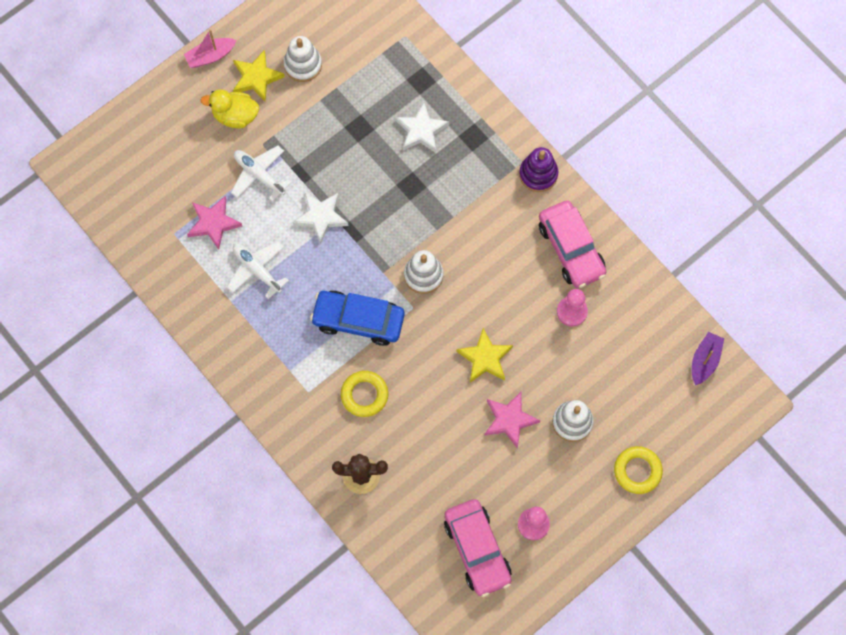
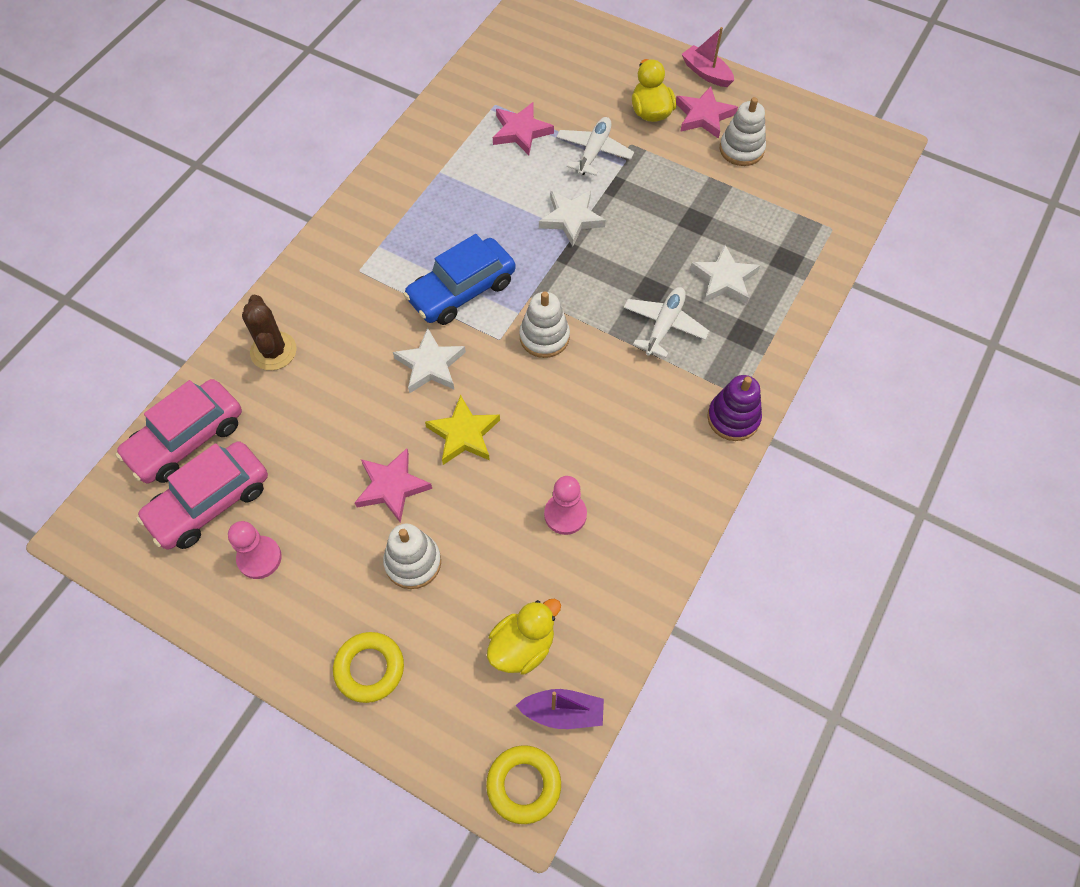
camera: 70 degrees right, 10 degrees down
white plane [227,241,289,299] -> white plane moved to [624,287,709,358]
yellow star [233,50,285,102] -> pink star [676,86,738,139]
blue car [310,291,405,346] -> blue car turned 120 degrees counterclockwise [403,234,516,325]
yellow ring [341,371,388,417] -> yellow ring moved to [486,745,561,824]
pink car [539,200,606,288] -> pink car moved to [116,379,242,484]
none -> white star [393,328,466,394]
none -> yellow duck [487,599,561,674]

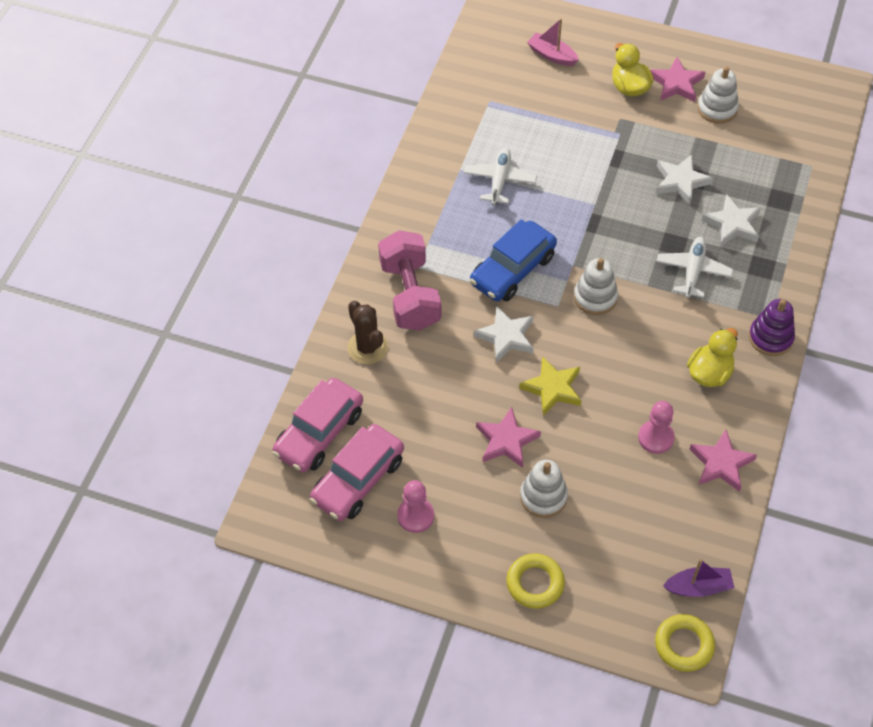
camera: 10 degrees left, 5 degrees down
yellow duck [487,599,561,674] -> yellow duck moved to [687,328,738,387]
pink star [493,102,554,155] -> pink star moved to [690,430,757,492]
white star [539,190,606,246] -> white star moved to [656,155,713,205]
white plane [556,117,634,176] -> white plane moved to [464,148,537,205]
pink boat [682,27,734,87] -> pink boat moved to [527,18,579,66]
none -> pink dumbbell [378,230,441,331]

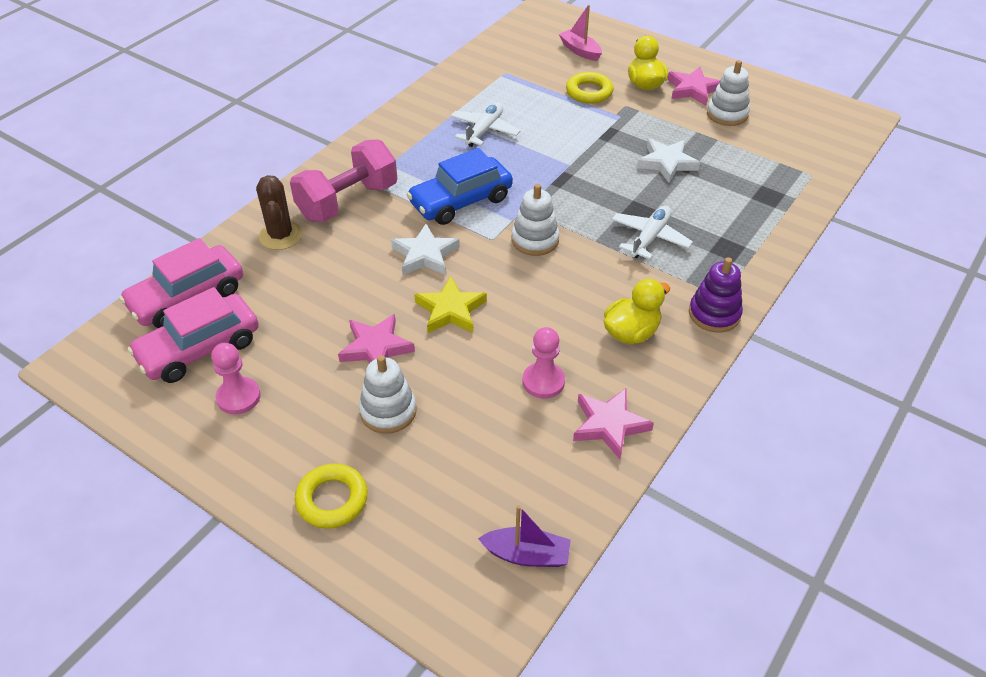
camera: 15 degrees right, 10 degrees down
pink dumbbell [378,230,441,331] -> pink dumbbell turned 45 degrees clockwise [290,139,397,222]
yellow ring [655,614,715,672] -> yellow ring moved to [566,72,613,104]
white star [702,195,761,246] -> none

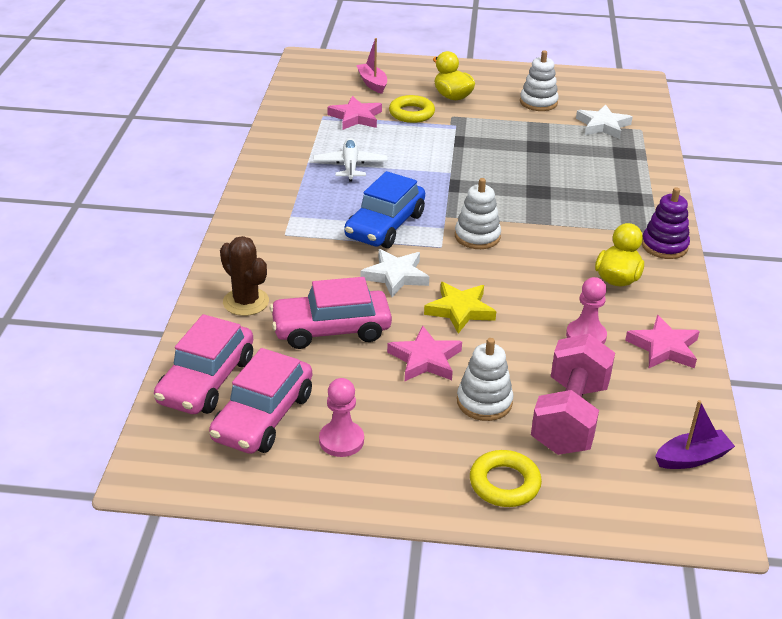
camera: 30 degrees left, 10 degrees down
pink dumbbell [290,139,397,222] -> pink dumbbell moved to [531,334,615,455]
pink boat [559,5,602,61] -> pink boat turned 45 degrees clockwise [356,38,387,94]
white plane [612,206,693,259] -> none
white star [637,139,700,183] -> white star moved to [576,104,633,139]
pink star [668,67,720,105] -> pink star moved to [327,96,382,130]
none -> pink car [269,277,392,349]

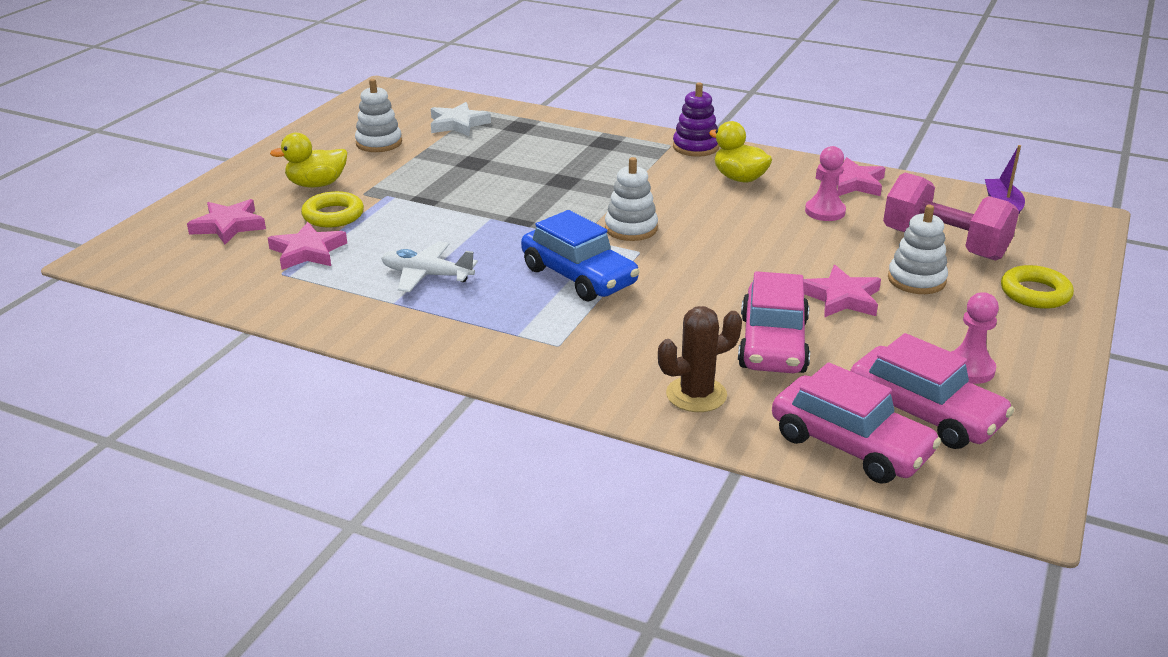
camera: 70 degrees left, 5 degrees down
pink boat [356,38,387,94] -> pink star [187,199,266,244]
white star [361,249,429,297] -> none
yellow star [424,282,496,334] -> none

